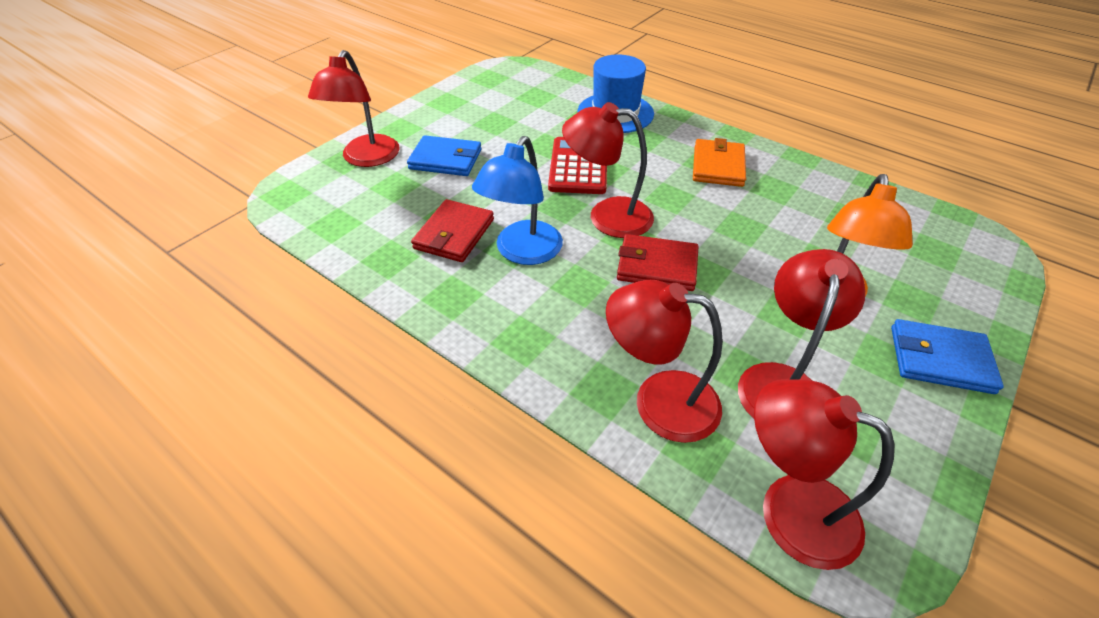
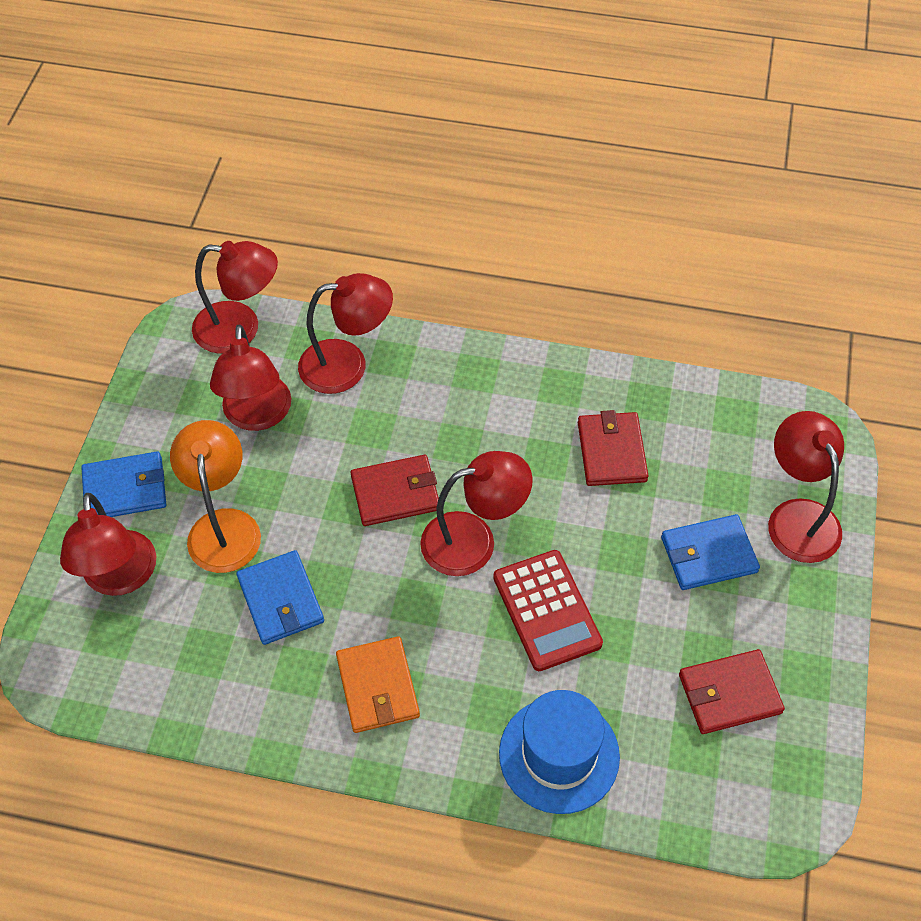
camera: 155 degrees right, 10 degrees up
blue lamp [472,136,563,265] -> none
none -> red lamp [60,493,156,596]
none -> blue wallet [236,550,324,645]
none -> red wallet [679,649,785,734]

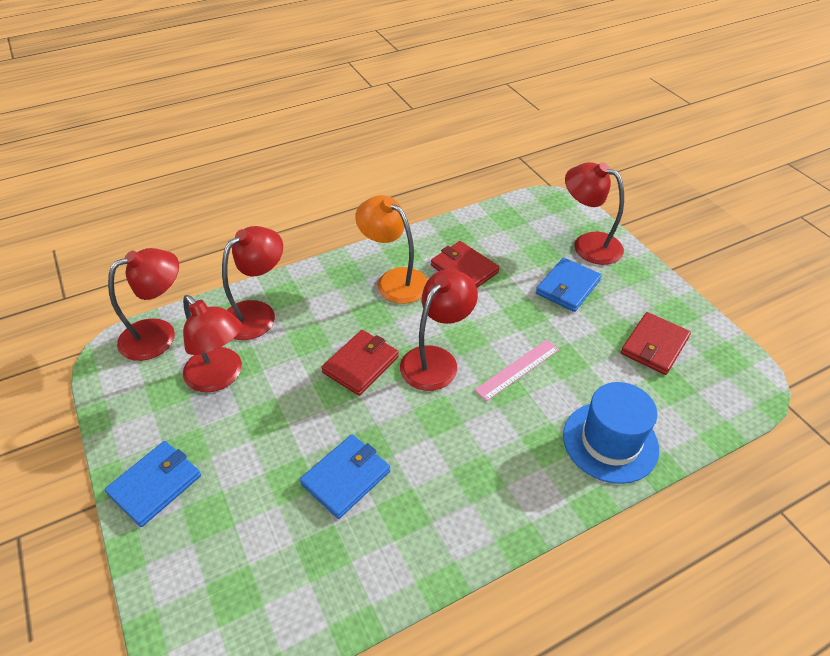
camera: 40 degrees left, 10 degrees down
red lamp [60,493,156,596] -> none
orange lamp [170,420,261,573] -> orange lamp moved to [355,195,428,304]
blue wallet [236,550,324,645] -> blue wallet turned 75 degrees counterclockwise [300,434,390,519]
orange wallet [336,636,420,733] -> none
red calculator [493,550,603,671] -> pink ruler [475,340,559,401]

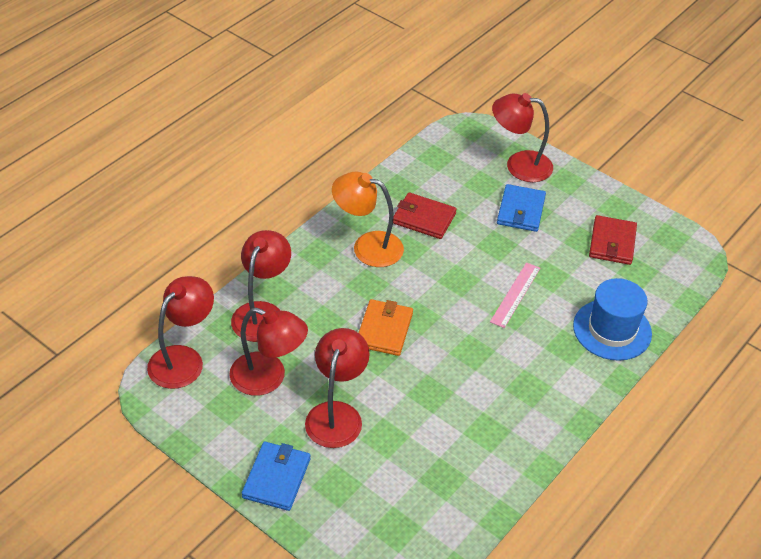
camera: 25 degrees left, 0 degrees up
blue wallet [300,434,390,519] -> none
red wallet [321,330,399,396] -> orange wallet [358,299,413,356]
red lamp [400,269,478,391] -> red lamp moved to [305,328,370,448]

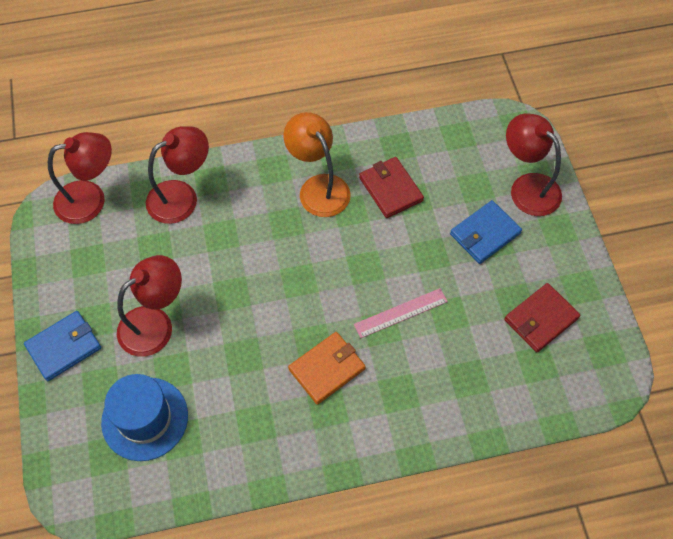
camera: 40 degrees right, 15 degrees up
red lamp [229,308,308,396] -> none
orange wallet [358,299,413,356] -> orange wallet moved to [288,332,366,405]
blue hat [573,278,652,361] -> blue hat moved to [101,374,188,461]

